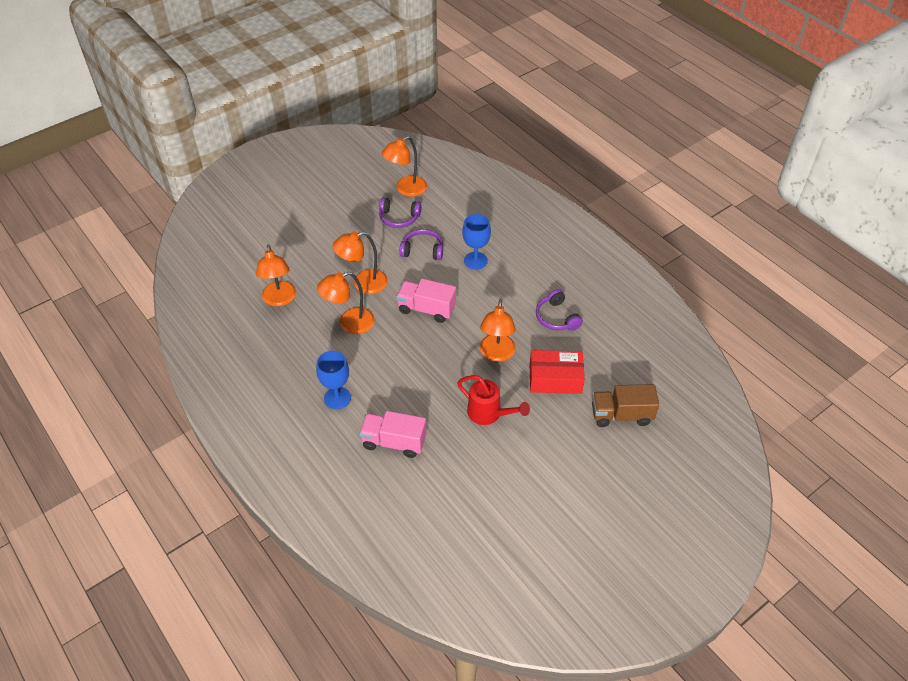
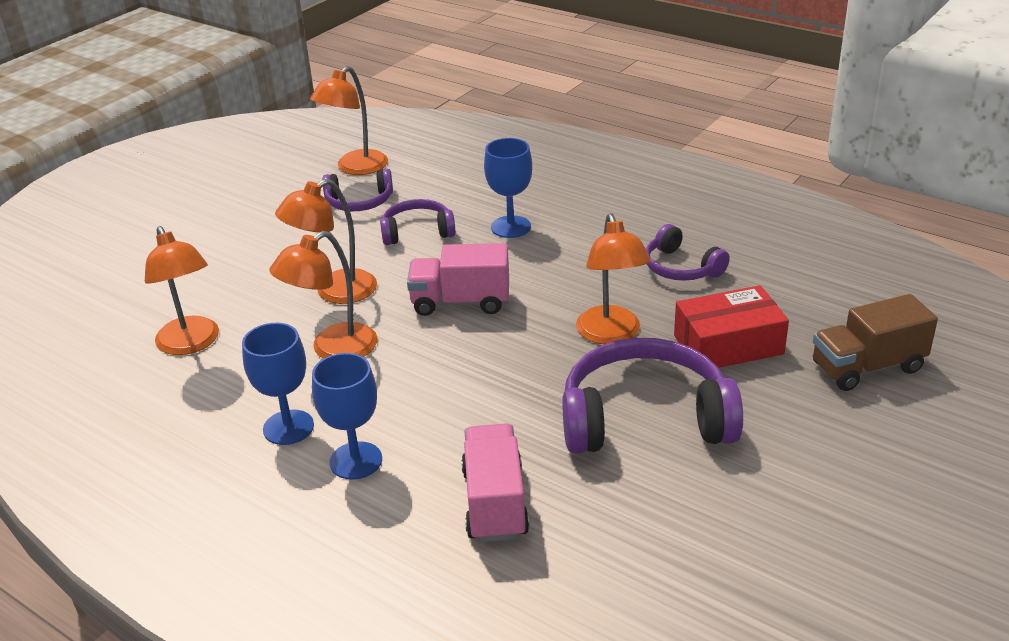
camera: 15 degrees left, 15 degrees down
pink truck [359,411,427,458] -> pink truck turned 90 degrees clockwise [461,423,529,542]
red watering can [457,375,530,425] -> purple headphones [562,338,743,454]
none -> blue goblet [242,323,314,445]

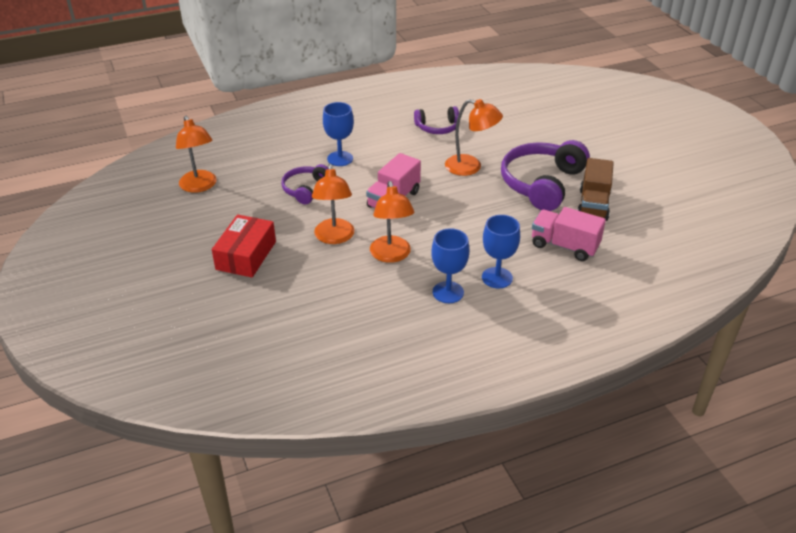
camera: 60 degrees left, 5 degrees up
orange lamp [145,226,219,355] -> none
purple headphones [322,169,393,211] -> none
red box [674,285,789,368] -> red box moved to [212,214,276,277]
brown truck [813,294,938,391] -> brown truck moved to [578,158,614,221]

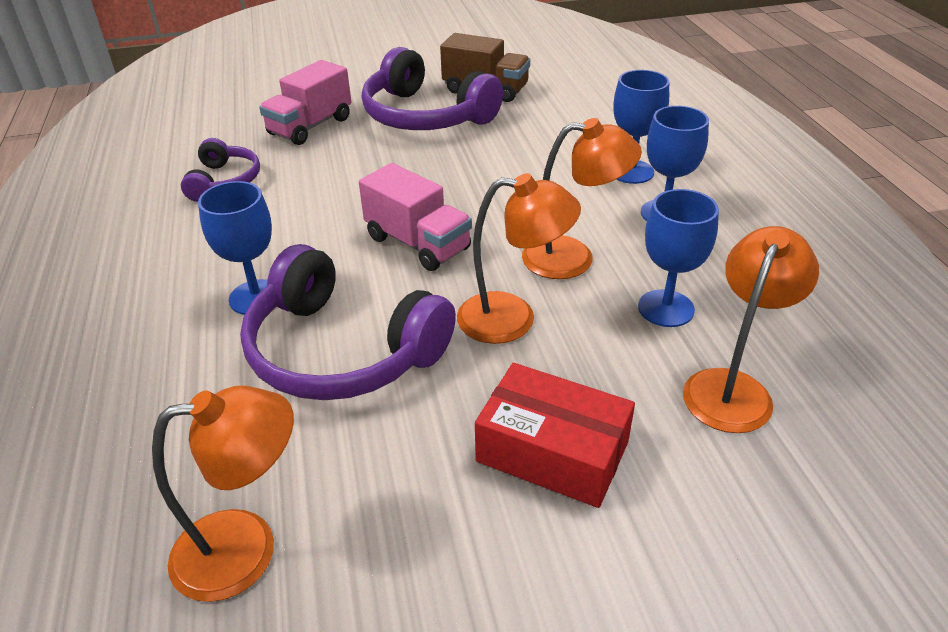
camera: 80 degrees left, 0 degrees up
purple headphones [281,164,329,204] -> purple headphones [240,244,456,400], size x1.83
orange lamp [445,99,503,176] -> orange lamp moved to [683,226,819,433]
pink truck [532,207,606,261] -> pink truck moved to [259,60,351,145]
none -> blue goblet [638,189,719,327]

